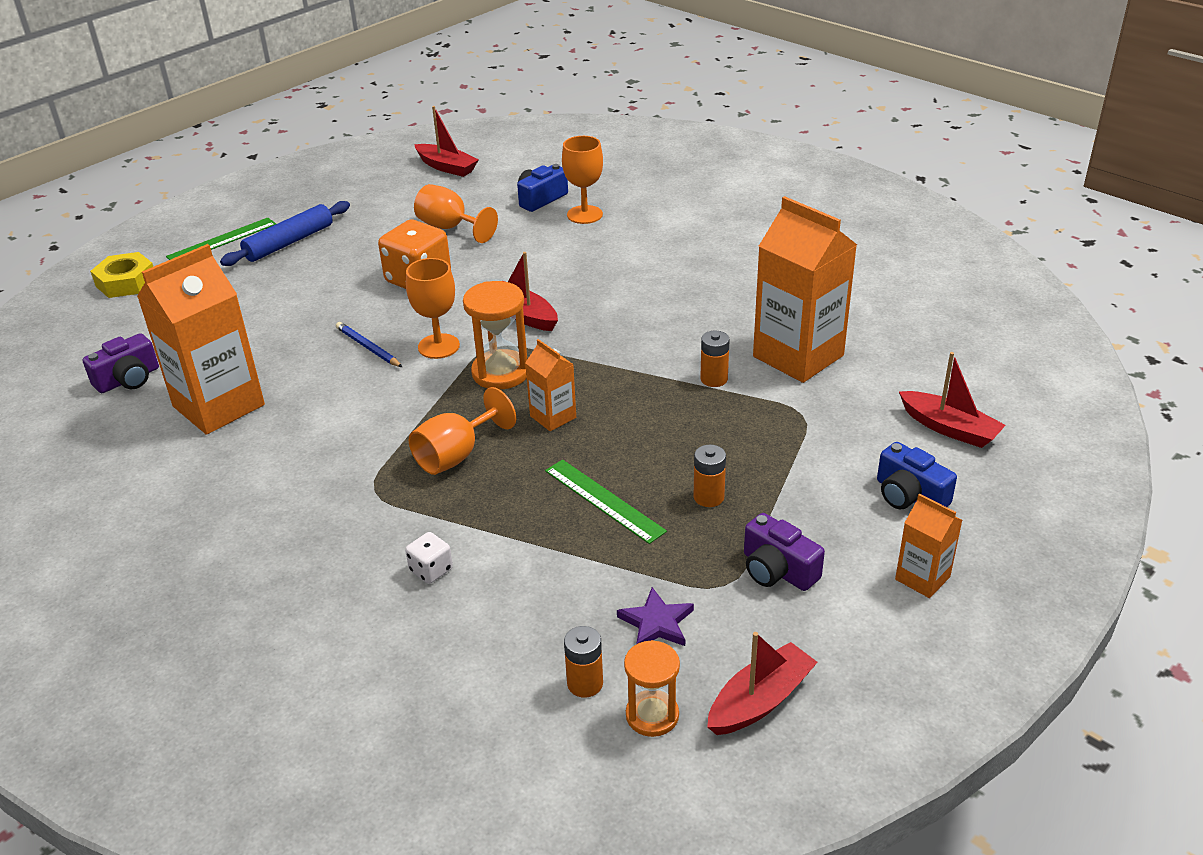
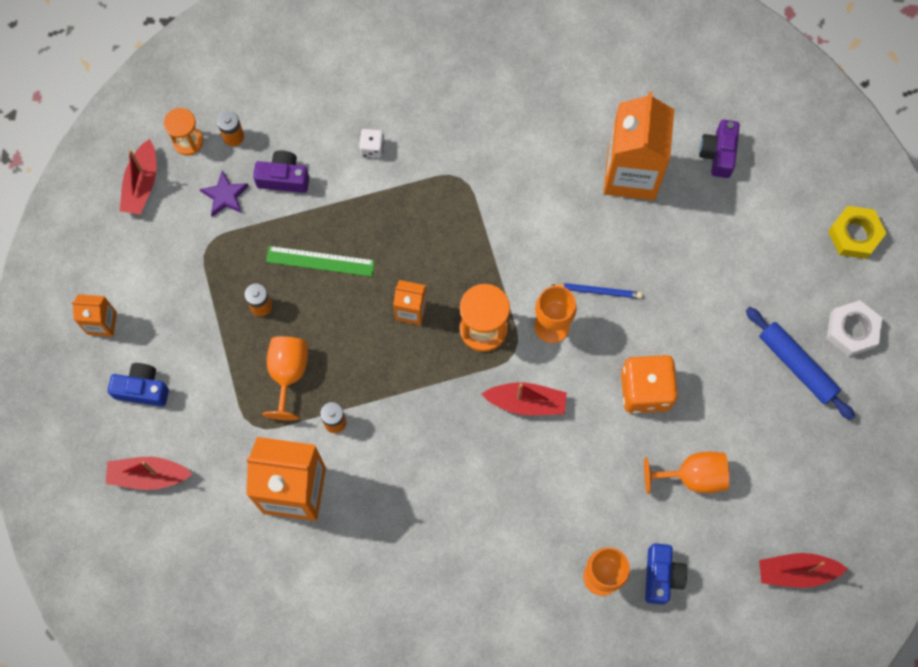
camera: 140 degrees right, 35 degrees up
green ruler [166,218,276,260] -> white nut [827,300,882,357]
blue rolling pin [220,201,350,266] -> blue rolling pin turned 45 degrees counterclockwise [746,307,855,420]
orange goblet [409,387,516,475] -> orange goblet moved to [263,336,308,421]
purple camera [744,513,825,591] -> purple camera moved to [253,151,309,193]

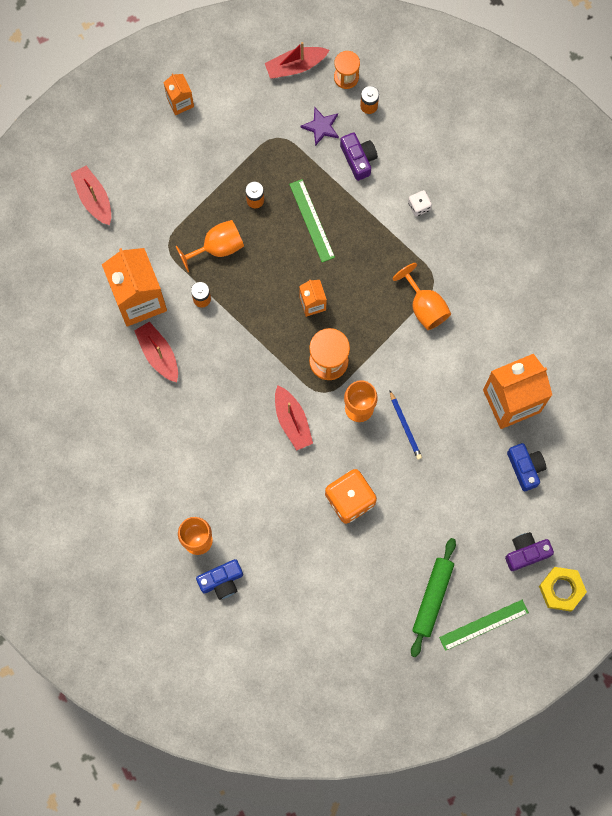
camera: 60 degrees right, 5 degrees up
blue camera [108,363,169,407] -> blue camera moved to [507,443,546,491]
orange goblet [644,452,729,494] -> orange goblet moved to [393,263,451,330]
purple camera [699,120,740,178] -> purple camera moved to [505,532,554,571]
blue rolling pin [746,307,855,420] -> green rolling pin [411,538,456,658]
red boat [759,553,848,588] -> red boat moved to [134,321,178,382]
white nut [827,300,882,357] -> green ruler [439,600,529,651]

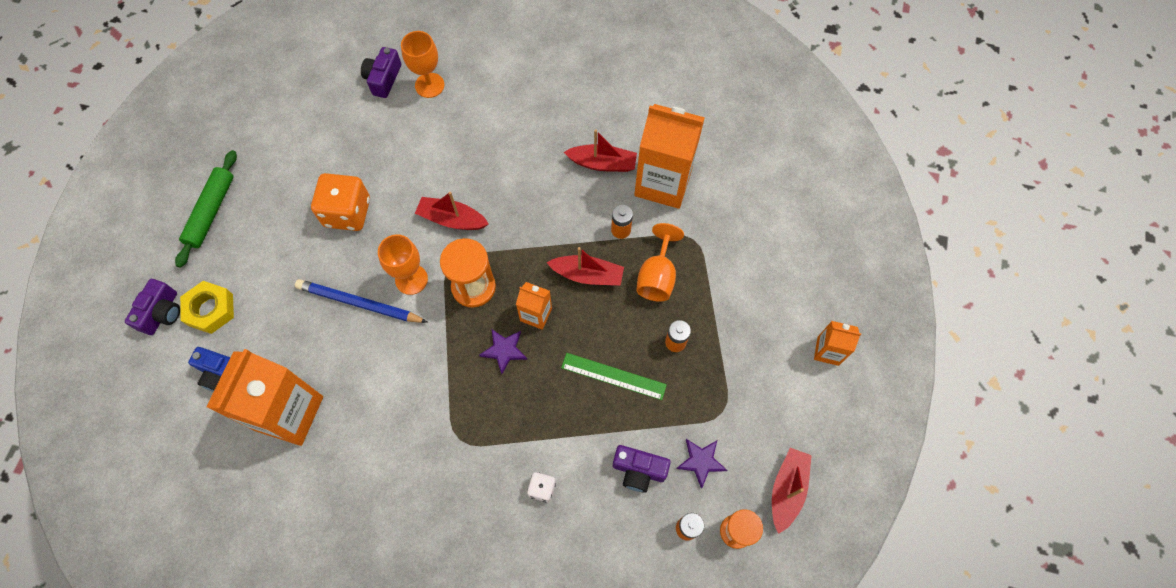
camera: 130 degrees right, 10 degrees down
red boat [71,166,111,225] -> red boat moved to [547,247,624,286]
blue camera [196,559,243,600] -> purple camera [361,47,401,98]
blue pencil [389,390,422,460] -> blue pencil [295,279,428,323], size x1.64
orange goblet [393,263,451,330] -> none
green rolling pin [411,538,456,658] -> green rolling pin turned 45 degrees clockwise [175,150,237,268]
green ruler [439,600,529,651] -> none
yellow nut [539,567,587,611] -> yellow nut moved to [180,281,234,334]
none -> purple star [479,329,527,374]

